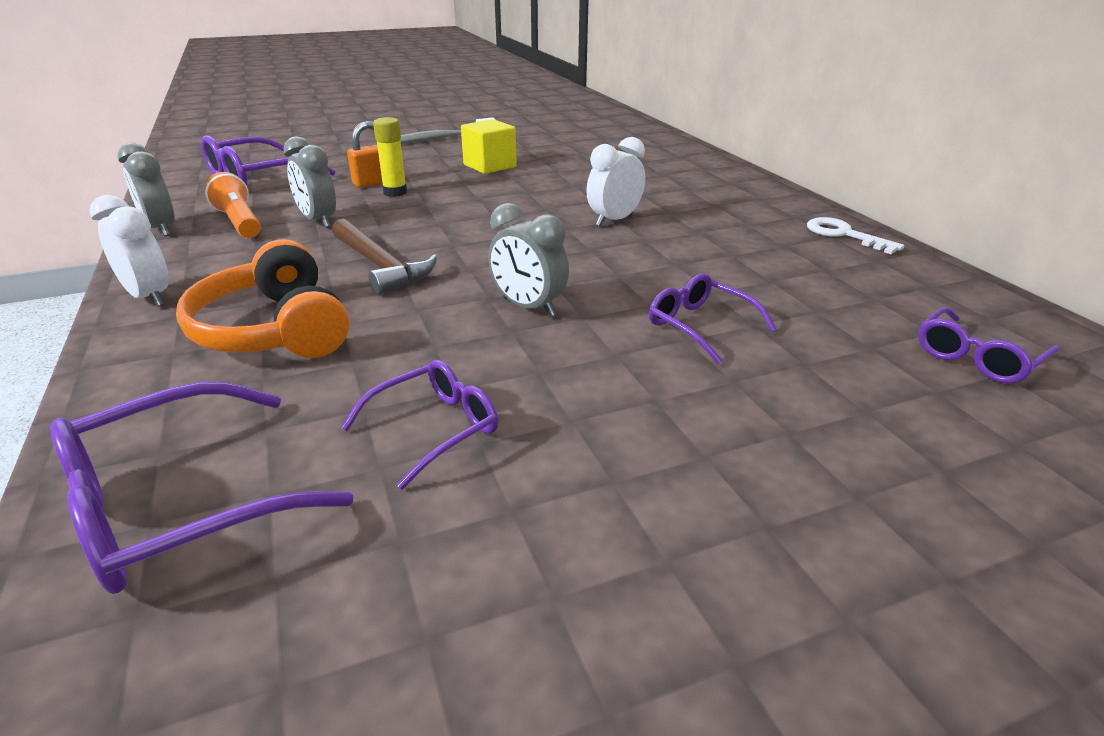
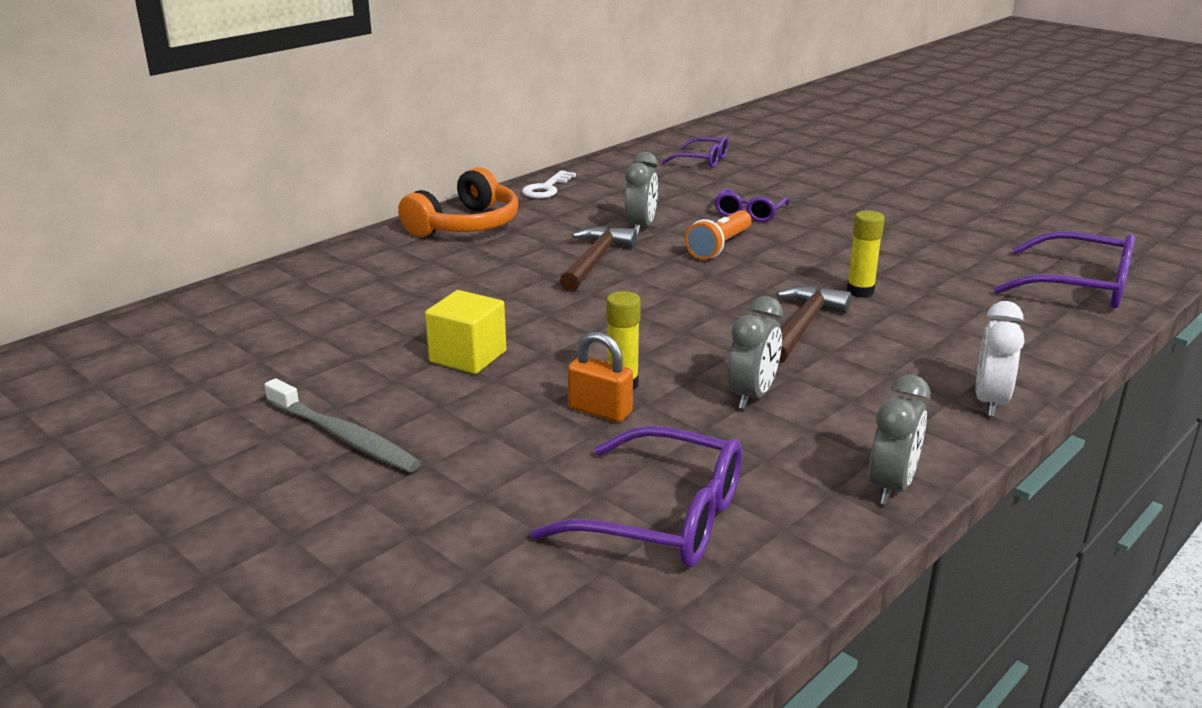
camera: 115 degrees left, 5 degrees down
orange headphones [176,239,350,358] -> orange headphones moved to [398,167,518,237]
orange flashlight [205,172,261,238] -> orange flashlight moved to [685,210,752,260]
purple glasses [341,360,498,490] -> none
grey clock [488,203,569,317] -> grey clock moved to [624,152,658,235]
white clock [587,137,645,226] -> brown hammer [560,226,637,292]
none -> yellow glue stick [847,210,885,298]

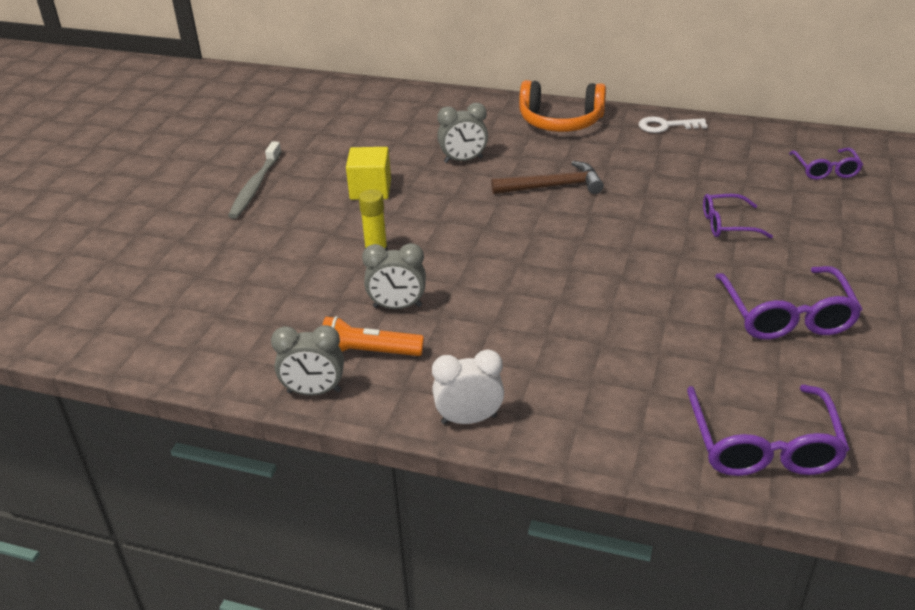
camera: 65 degrees right, 10 degrees up
purple glasses [530,426,742,567] -> purple glasses moved to [715,266,863,340]
orange padlock [568,332,633,422] -> none
grey clock [624,152,658,235] -> grey clock moved to [437,103,488,163]
orange flashlight [685,210,752,260] -> orange flashlight moved to [322,316,424,356]
brown hammer [777,286,852,364] -> none
yellow glue stick [847,210,885,298] -> none

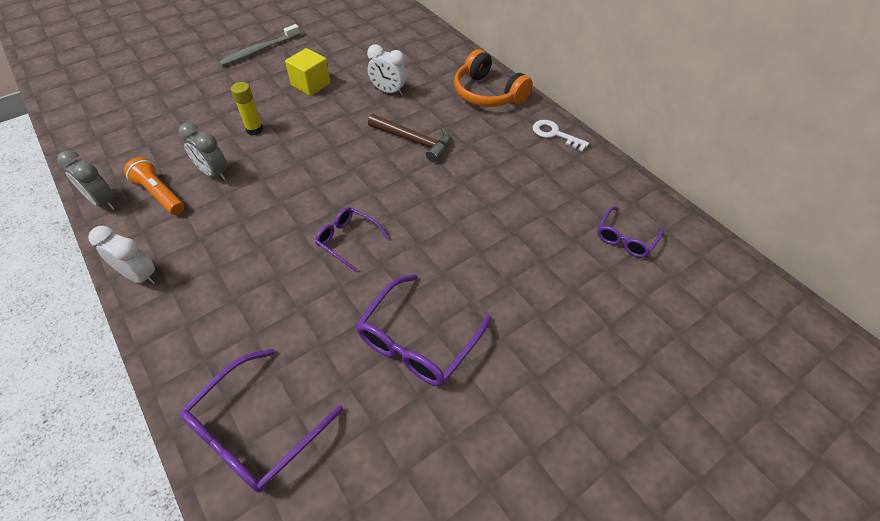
camera: 35 degrees right, 15 degrees up
grey clock [437,103,488,163] -> white clock [367,44,407,96]
purple glasses [703,194,773,238] -> purple glasses moved to [315,207,389,272]

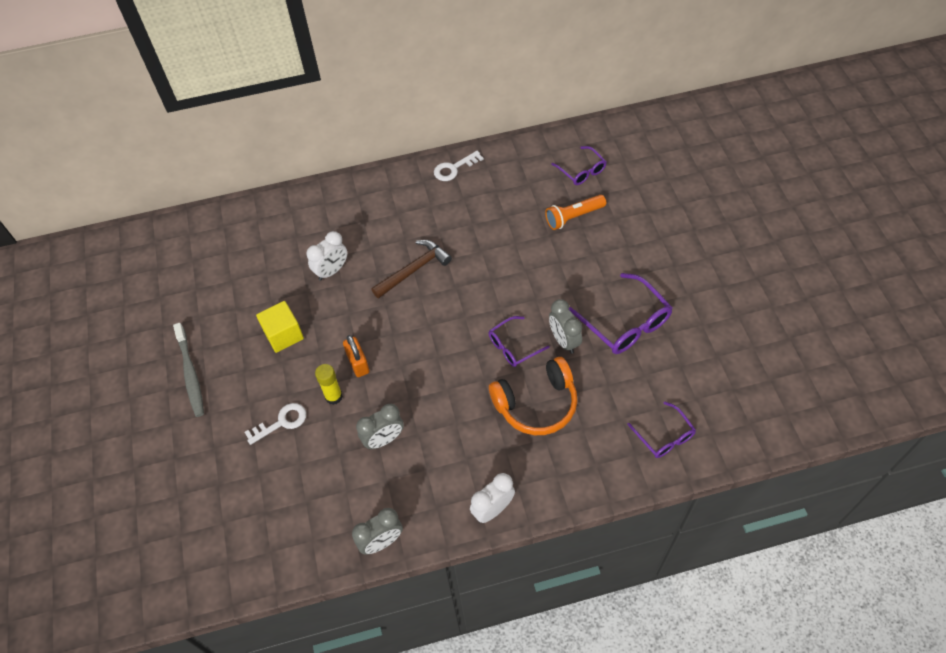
camera: 65 degrees left, 5 degrees up
orange flashlight [124,157,184,215] -> orange flashlight moved to [545,195,606,230]
purple glasses [180,349,343,493] -> purple glasses [627,401,696,458], size x0.60
orange headphones [454,49,533,107] -> orange headphones moved to [489,357,577,435]
none -> white key [244,403,306,445]
none -> orange padlock [343,335,370,377]
none -> grey clock [549,299,582,354]

